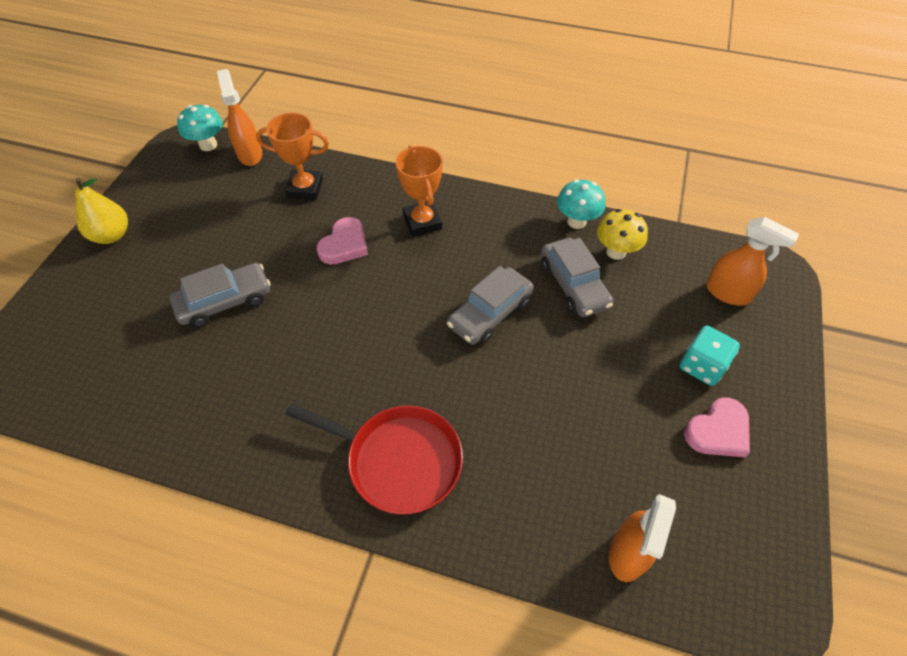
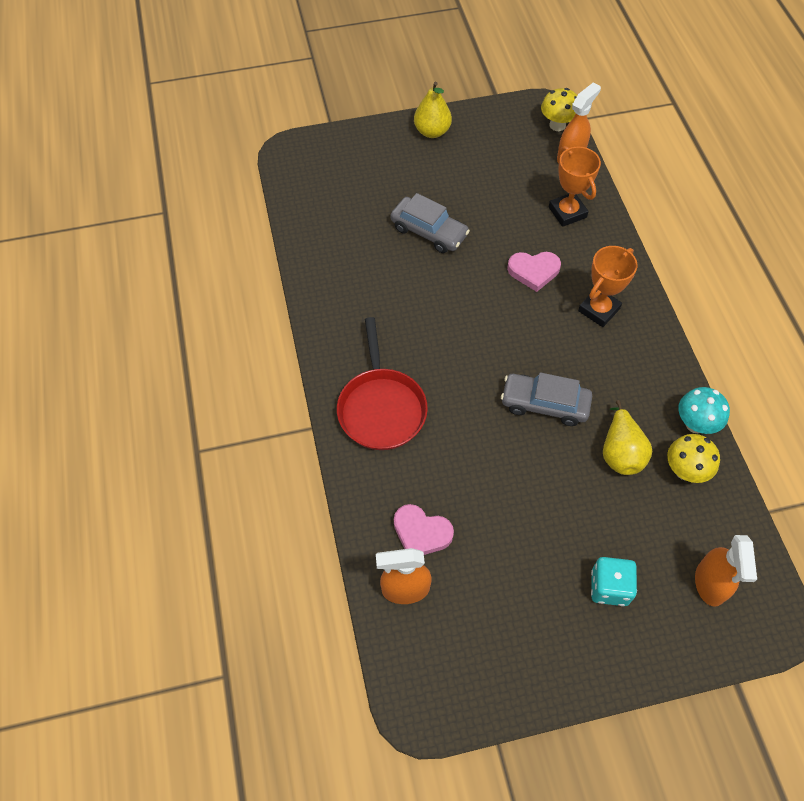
camera: 60 degrees right, 5 degrees up
turquoise mushroom [177,105,223,151] -> yellow mushroom [541,88,577,131]
grey car [541,238,613,317] -> yellow pear [603,400,652,475]
pink heart [684,397,750,457] -> pink heart moved to [394,504,454,555]

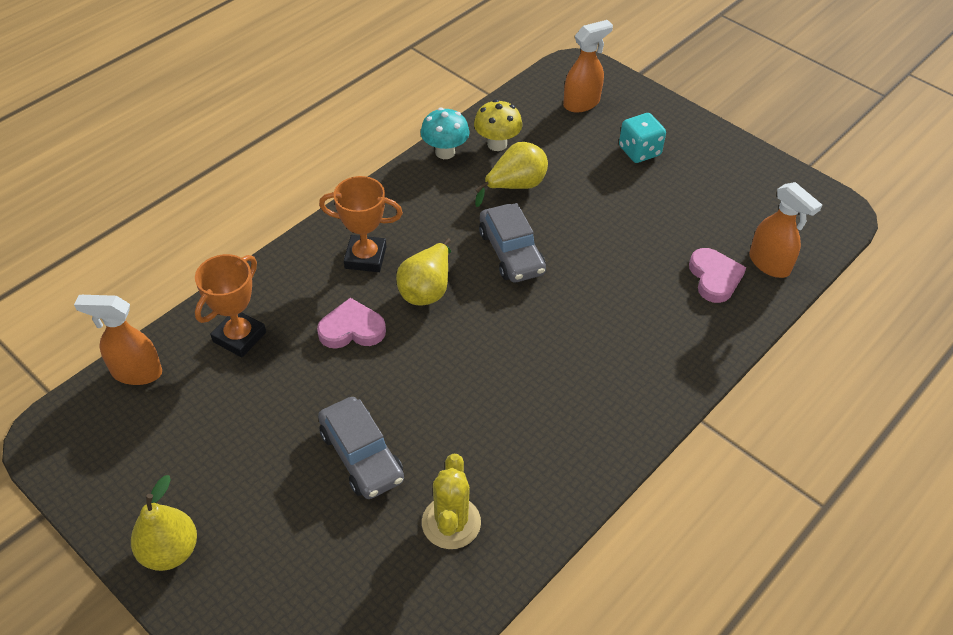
camera: 125 degrees left, 10 degrees down
red pan [337,317,428,450] -> none
grey car [391,193,470,253] -> grey car turned 150 degrees clockwise [318,397,404,499]
pink heart [507,252,561,292] -> pink heart turned 60 degrees counterclockwise [317,298,386,349]
yellow mushroom [541,88,577,131] -> none
none -> yellow pear [396,238,451,306]
none -> yellow cactus [422,454,481,549]

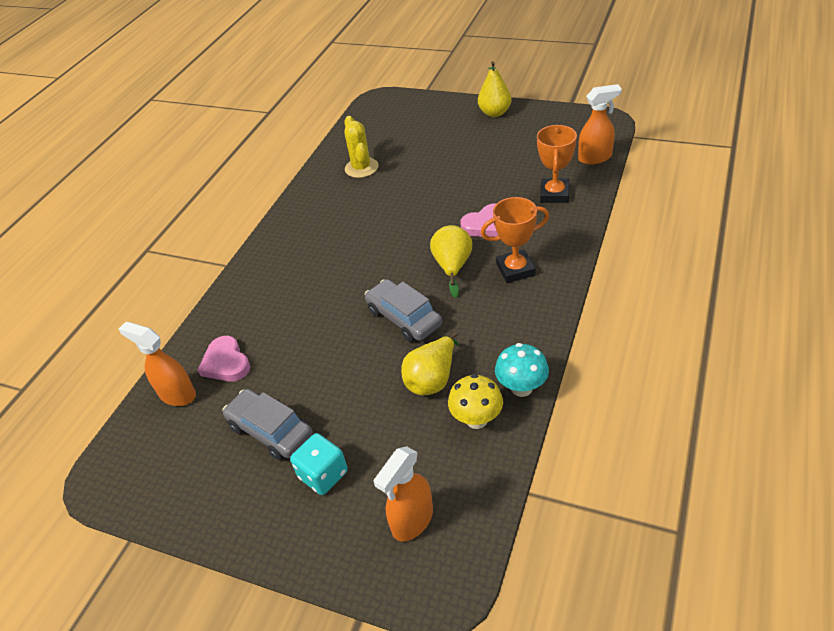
camera: 165 degrees right, 5 degrees down
grey car [318,397,404,499] -> grey car moved to [223,389,313,460]

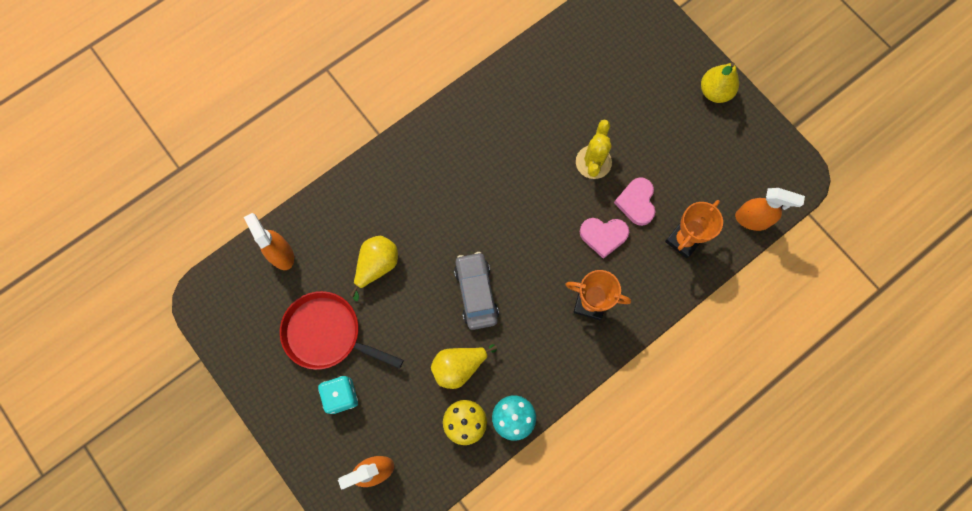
camera: 25 degrees right, 30 degrees up
pink heart [198,336,250,382] -> pink heart moved to [614,177,655,226]
grey car [223,389,313,460] -> red pan [280,291,403,370]
yellow cactus [344,116,379,178] -> yellow cactus moved to [576,120,612,179]
yellow pear [430,225,472,298] -> yellow pear moved to [350,236,398,301]

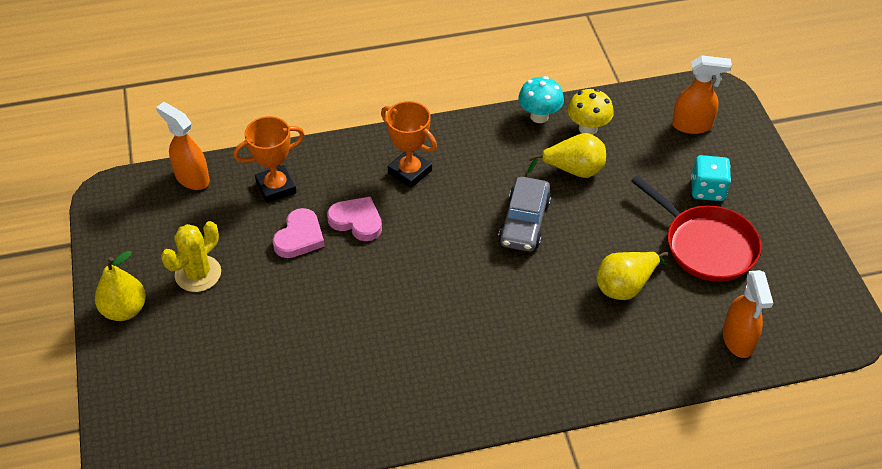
camera: 155 degrees left, 25 degrees down
yellow cactus [576,120,612,179] -> yellow cactus moved to [161,221,221,292]

